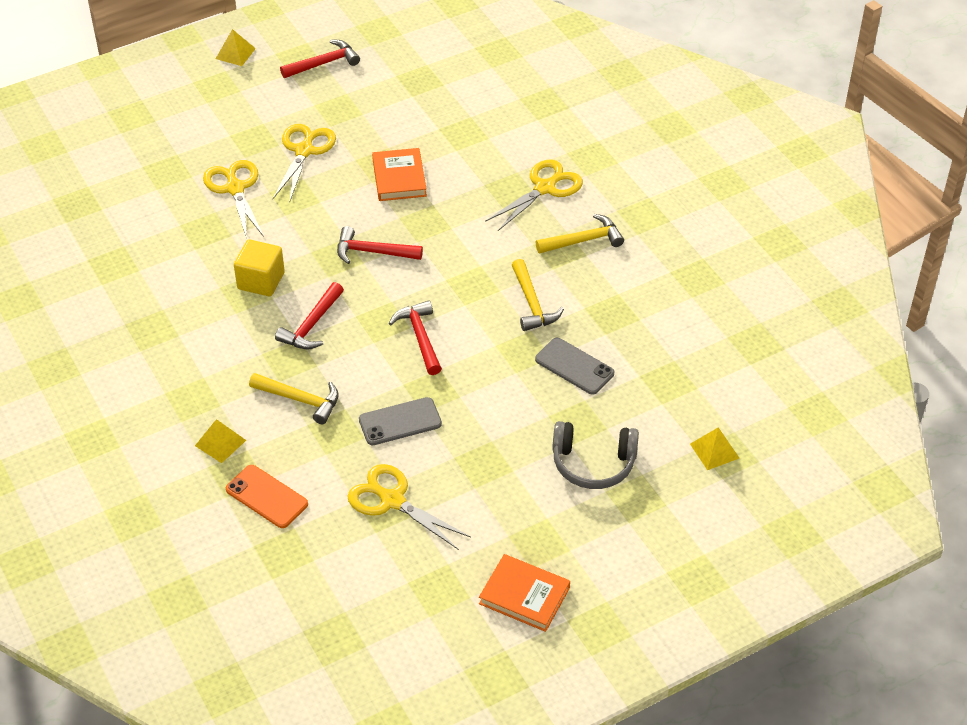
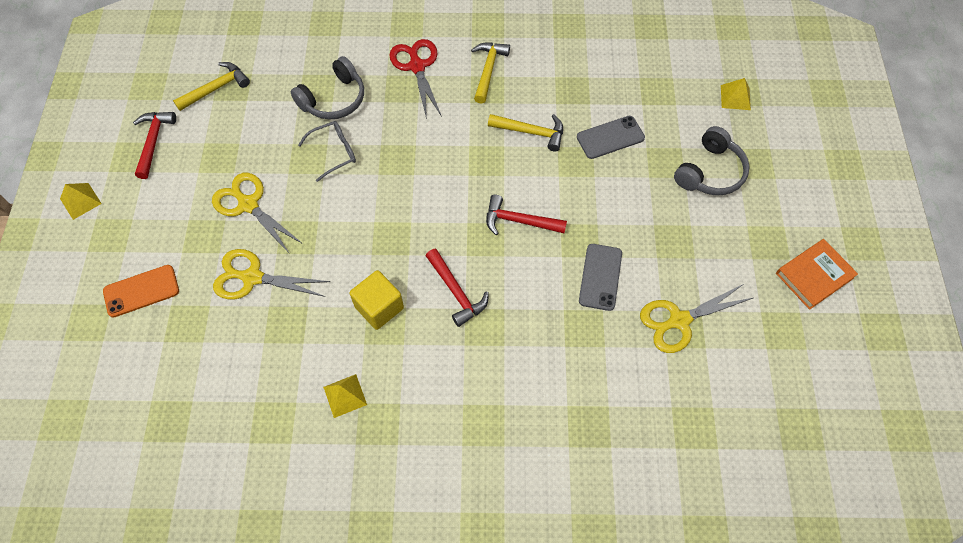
camera: 60 degrees left, 15 degrees up
yellow pyramid [195,419,246,463] -> yellow pyramid moved to [323,374,367,418]
orange phone [226,465,308,528] -> orange phone moved to [103,265,179,318]
yellow hammer [249,373,339,424] -> yellow hammer moved to [173,62,250,111]
red hammer [337,226,423,264] -> none
orange book [372,148,427,201] -> grey glasses [298,121,356,182]
yellow scissors [485,160,583,231] -> red scissors [389,39,442,119]
none -> grey headphones [291,56,364,120]

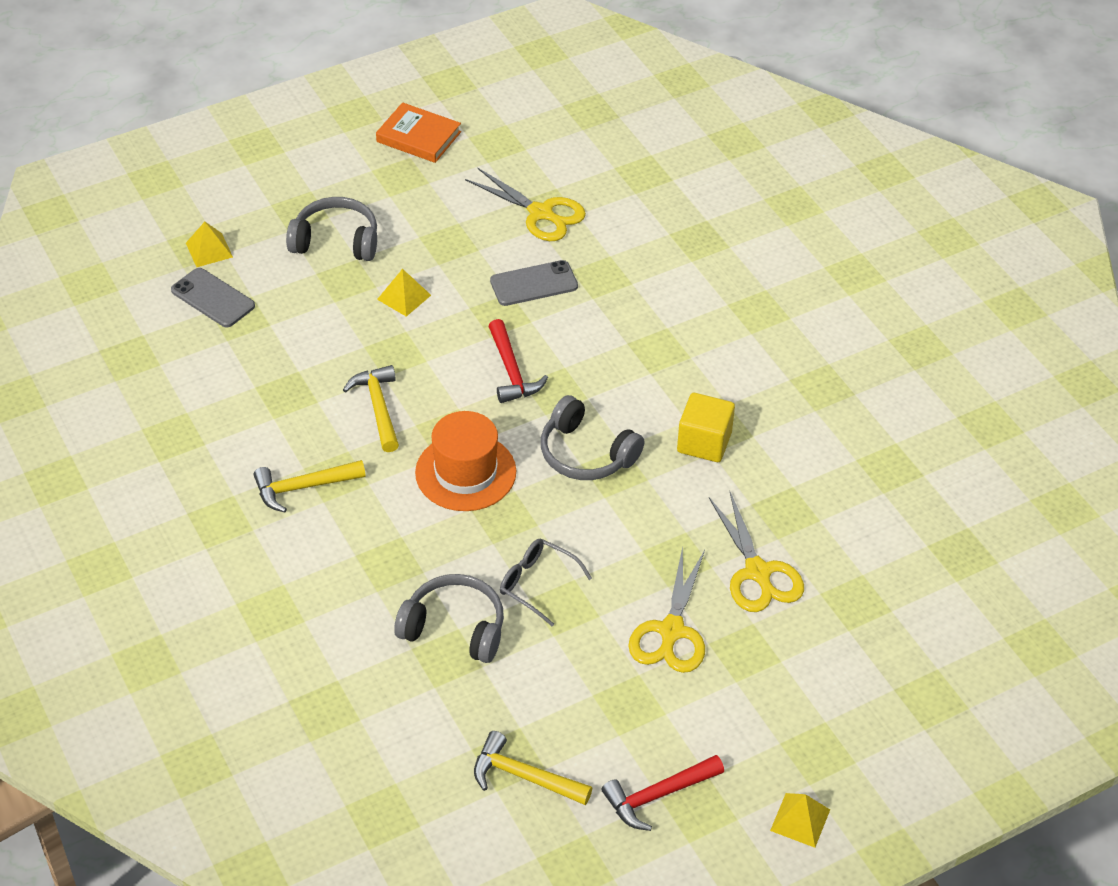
camera: 120 degrees left, 15 degrees down
orange phone [103,265,179,318] -> none
yellow pyramid [323,374,367,418] -> yellow pyramid moved to [377,269,431,317]
red scissors [389,39,442,119] -> none
red hammer [426,249,489,327] -> none
grey phone [577,116,645,159] -> grey phone moved to [171,268,255,327]
none -> orange hat [415,411,516,511]
none -> grey headphones [541,395,644,480]

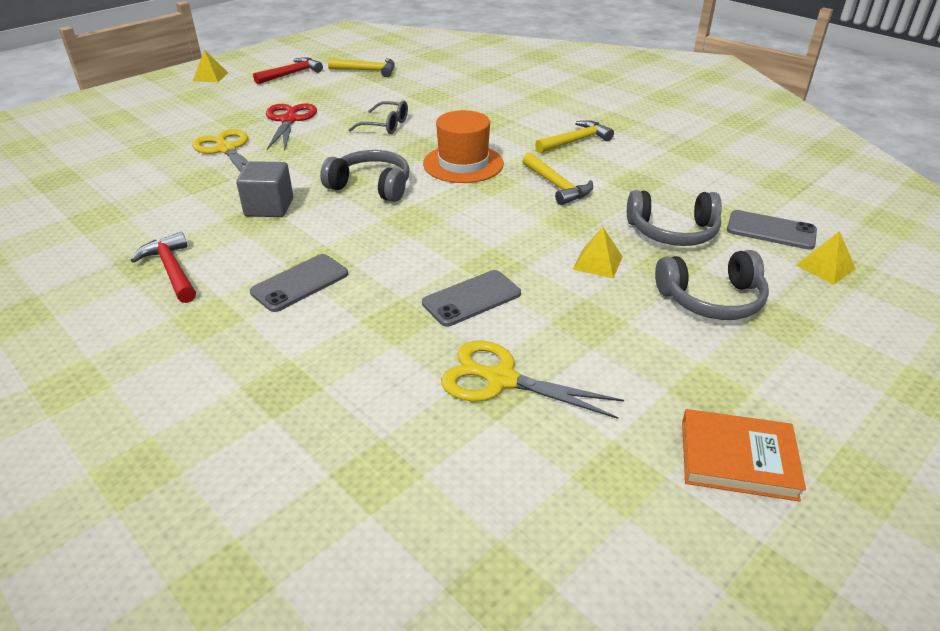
camera: 165 degrees right, 10 degrees down
grey headphones [394,574,504,663] -> grey headphones moved to [627,190,722,246]
red hammer [488,319,548,403] -> red hammer moved to [131,232,196,303]
yellow scissors [628,547,705,673] -> red scissors [266,103,317,151]
yellow cube [677,393,735,462] -> grey cube [236,161,293,217]
none -> grey phone [250,254,348,312]

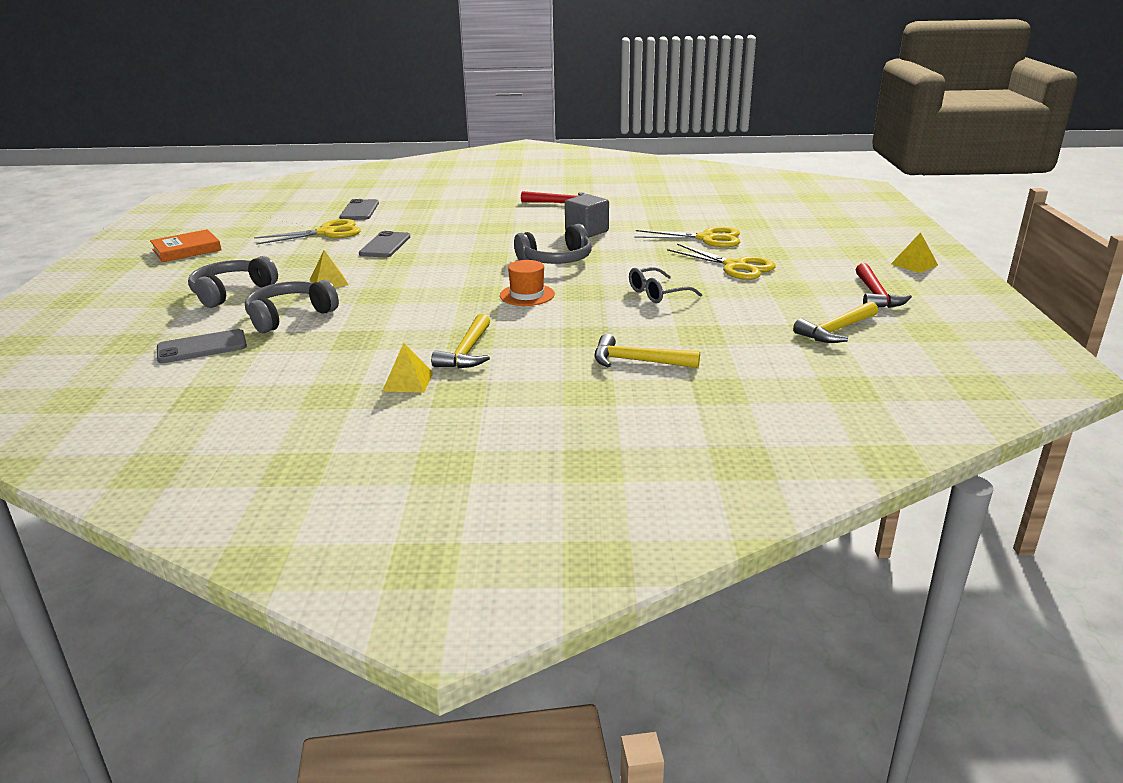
camera: 135 degrees right, 10 degrees down
grey phone [250,254,348,312] -> grey phone moved to [339,199,379,220]
red scissors [266,103,317,151] -> yellow scissors [667,244,776,280]
orange hat [423,110,504,183] -> orange hat [500,260,555,306], size x0.66
yellow hammer [523,153,593,205] -> yellow hammer moved to [595,334,700,368]
yellow pyramid [796,231,856,284] -> yellow pyramid moved to [382,343,434,393]

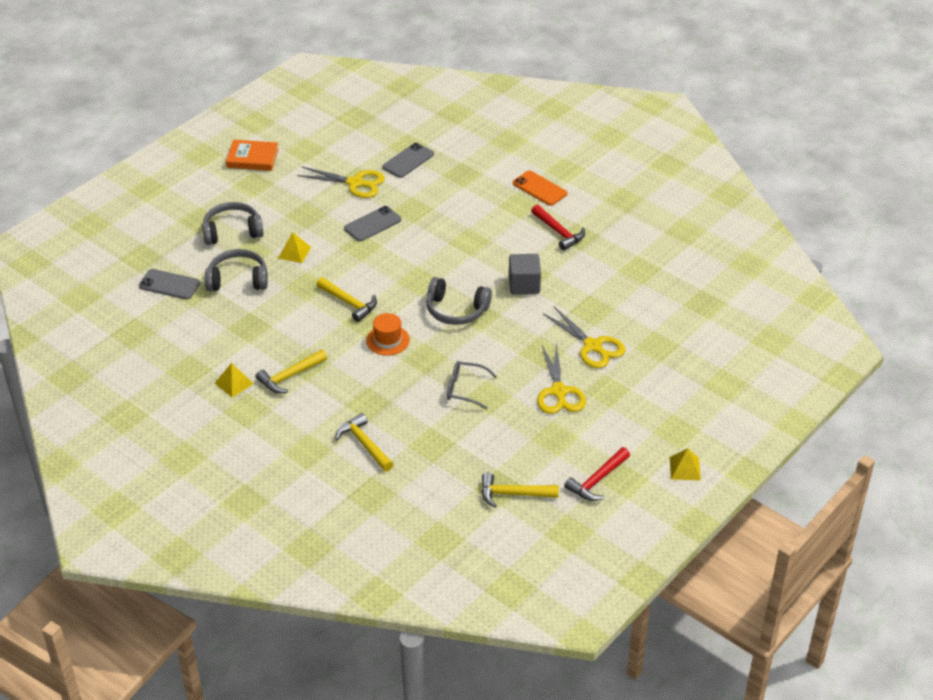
camera: 40 degrees right, 15 degrees up
none -> yellow hammer [316,277,377,322]
none -> orange phone [513,171,567,206]

